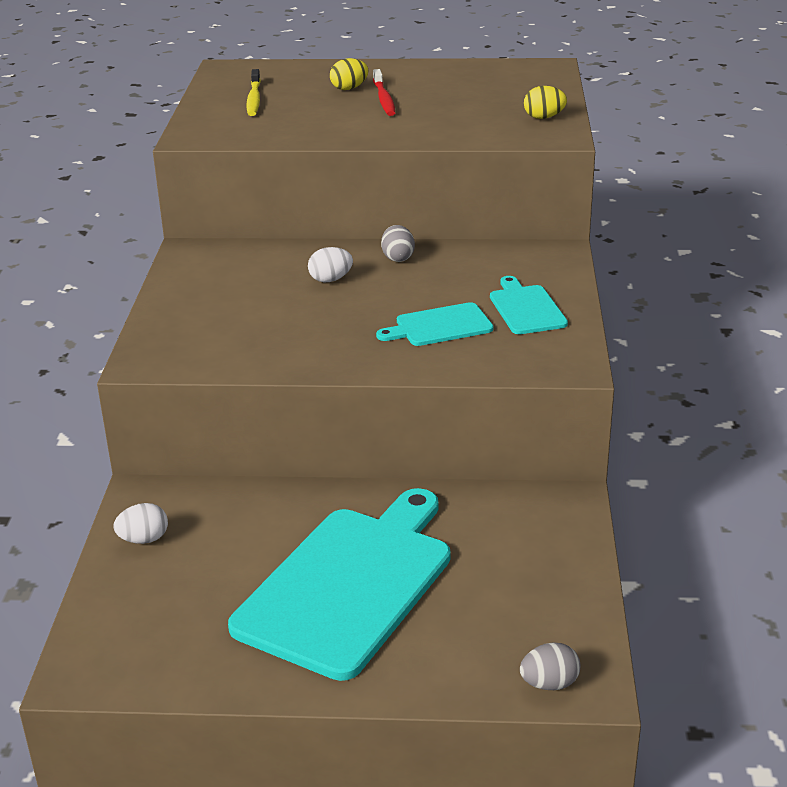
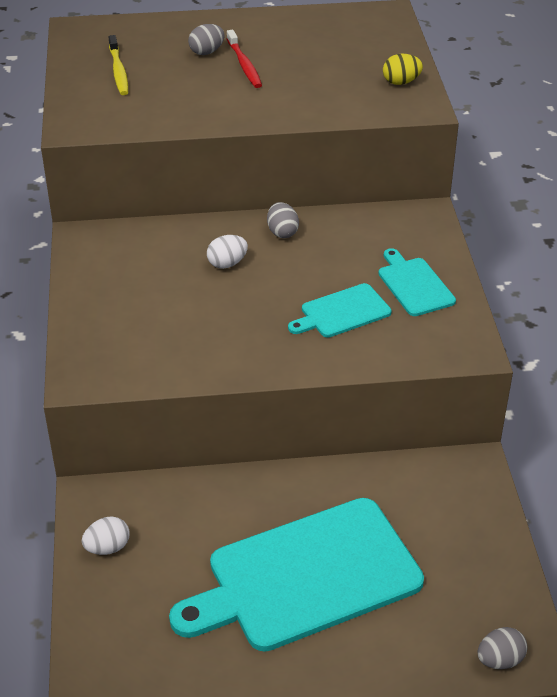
camera: 10 degrees left, 10 degrees up
turquoise cutting board [228,488,451,681] -> turquoise cutting board turned 135 degrees counterclockwise [169,498,424,652]
yellow egg [330,58,368,90] -> grey egg [188,24,225,55]

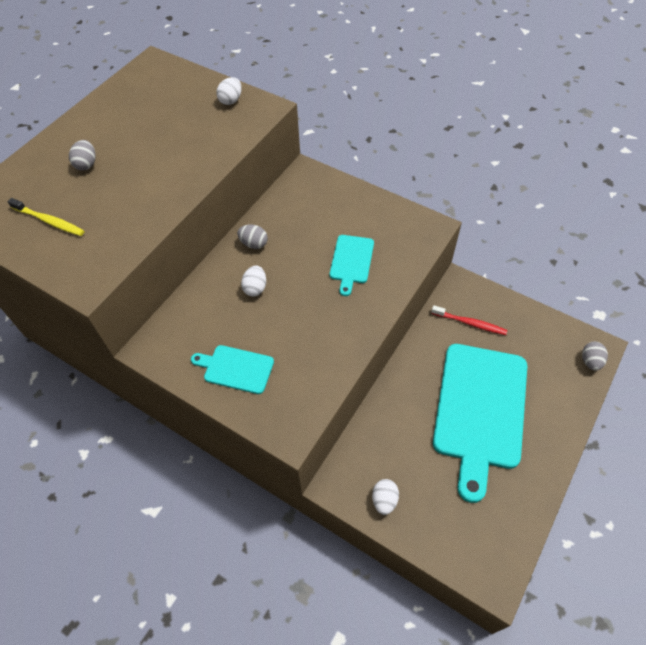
camera: 50 degrees left, 15 degrees up
red toothbrush [227,30,262,88] -> red toothbrush moved to [431,305,507,335]
turquoise cutting board [378,248,456,316] -> turquoise cutting board moved to [191,345,274,394]
yellow egg [383,54,423,85] -> white egg [216,77,242,105]

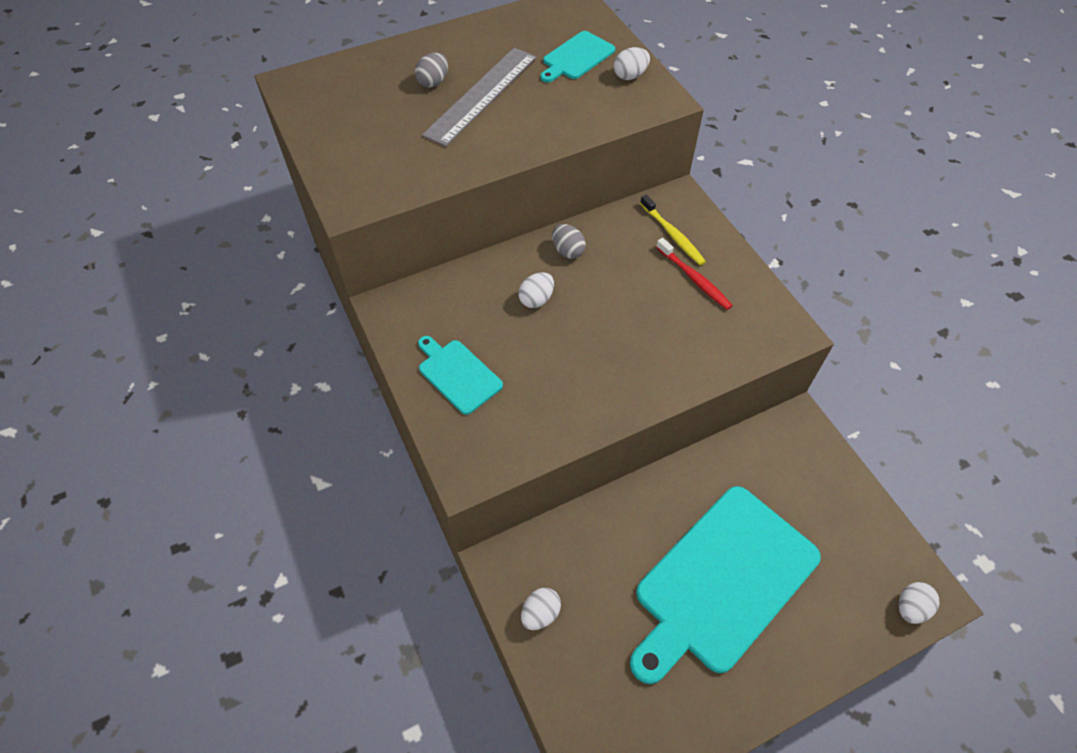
camera: 30 degrees right, 0 degrees up
yellow toothbrush [7,198,84,236] -> yellow toothbrush moved to [640,194,706,265]
turquoise cutting board [330,235,374,296] -> turquoise cutting board moved to [540,31,615,82]
red toothbrush [431,305,507,335] -> red toothbrush moved to [656,238,733,310]
grey egg [582,341,608,371] -> white egg [899,582,940,624]
none -> grey ruler [422,48,537,147]

